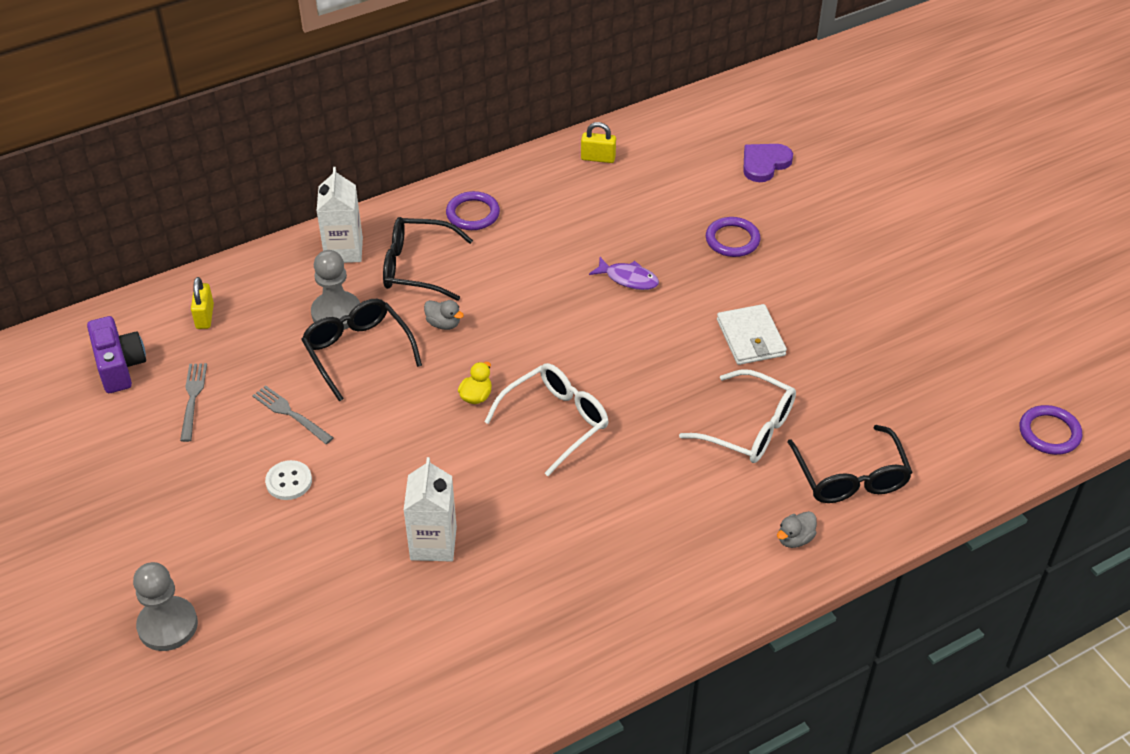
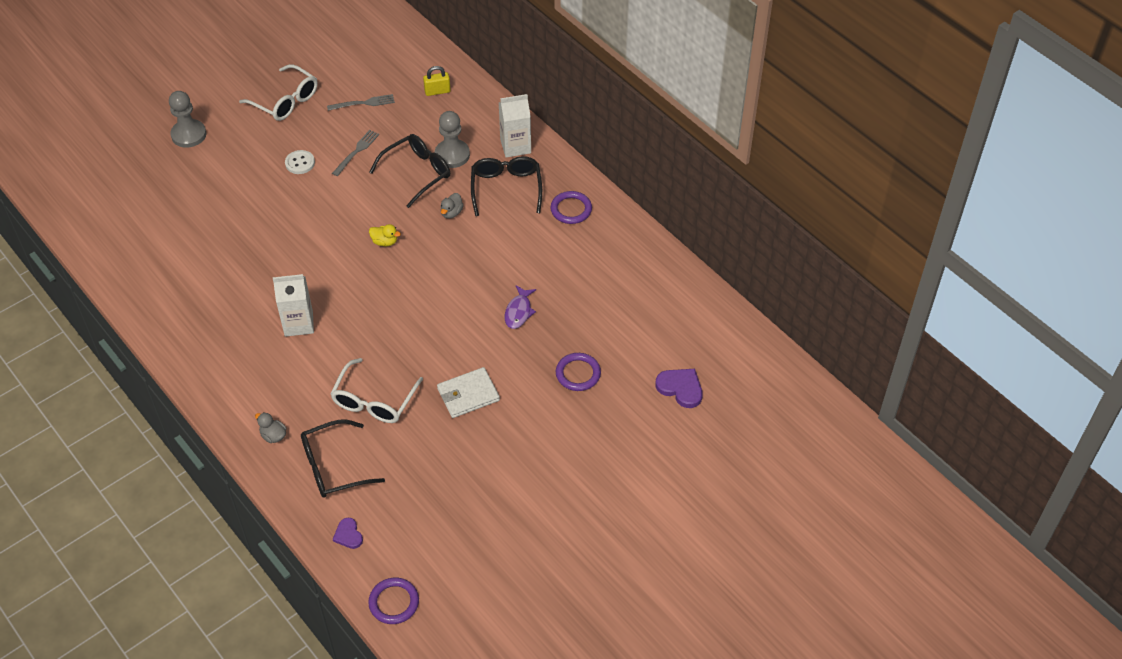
camera: 80 degrees right, 5 degrees up
purple camera [87,316,146,393] -> none
white carton [403,457,457,562] -> white carton moved to [273,274,314,337]
white glasses [484,363,608,476] -> white glasses moved to [239,64,318,121]
yellow padlock [581,122,616,163] -> none
none -> purple heart [333,518,363,549]

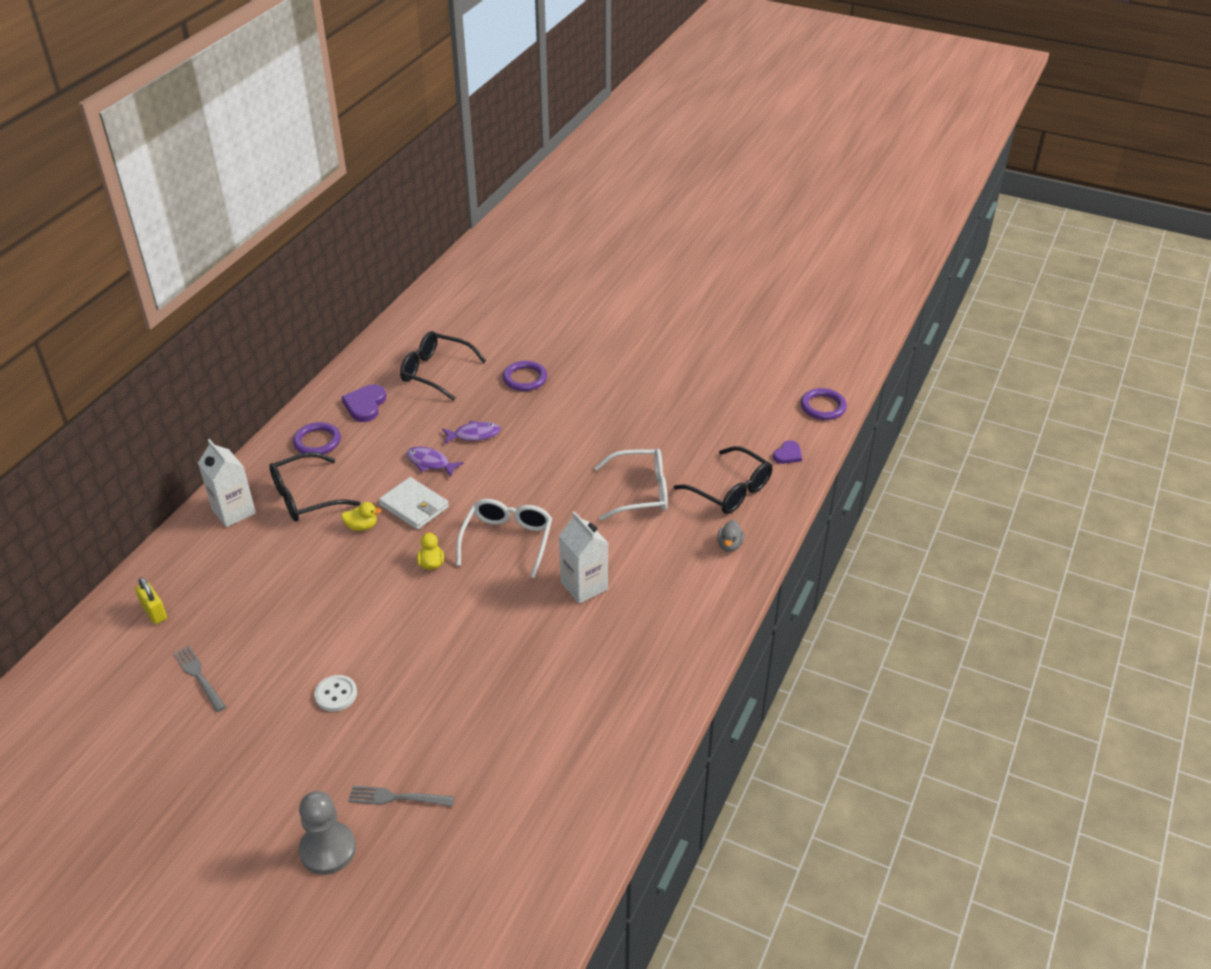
camera: 115 degrees left, 10 degrees down
white glasses [239,64,318,121] -> white glasses moved to [456,499,552,578]
grey fork [332,130,379,176] -> grey fork moved to [348,786,454,806]
black glasses [369,134,450,208] -> black glasses moved to [400,331,486,401]
grey pawn [435,111,470,168] -> none
white wallet [437,367,500,418] -> white wallet moved to [379,477,449,530]
grey duck [441,193,464,219] -> yellow duck [341,502,382,531]
purple heart [655,369,703,408] -> purple heart moved to [341,384,386,422]
none -> purple fish [406,447,464,477]

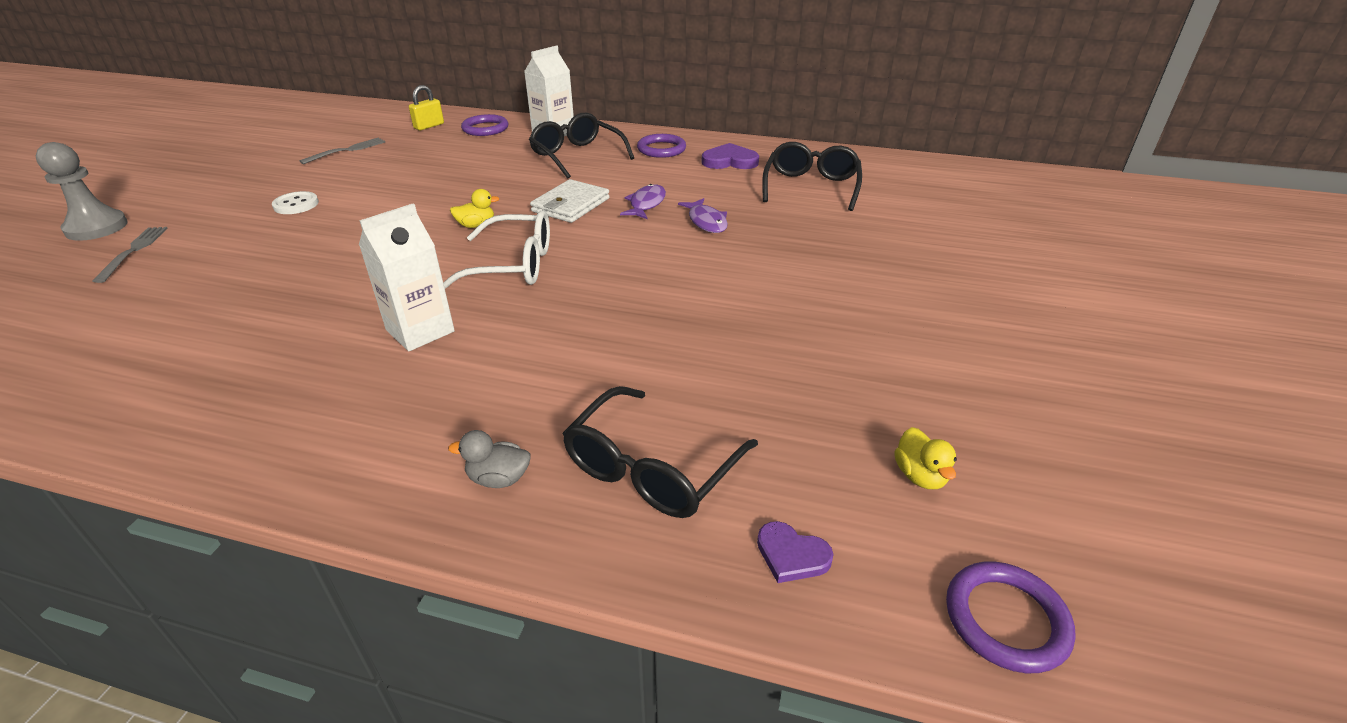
camera: 80 degrees right, 5 degrees down
yellow duck [341,502,382,531] -> yellow duck moved to [894,427,957,489]
purple ring [503,361,547,391] -> purple ring moved to [461,114,509,136]
white glasses [594,448,668,520] -> none

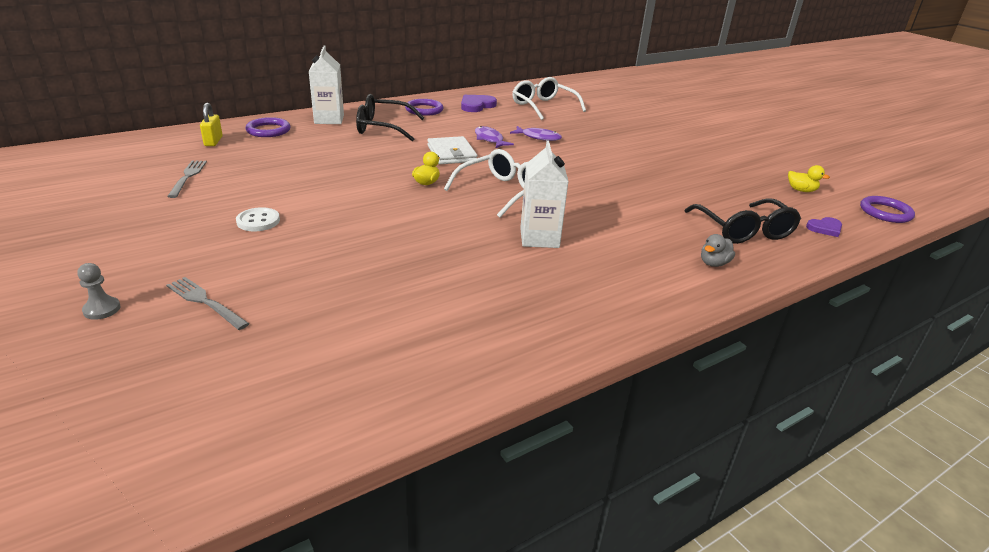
camera: 50 degrees left, 5 degrees down
grey pawn [36,142,128,241] -> grey pawn [77,263,120,320], size x0.53
black glasses [762,142,862,211] -> white glasses [512,77,586,120]

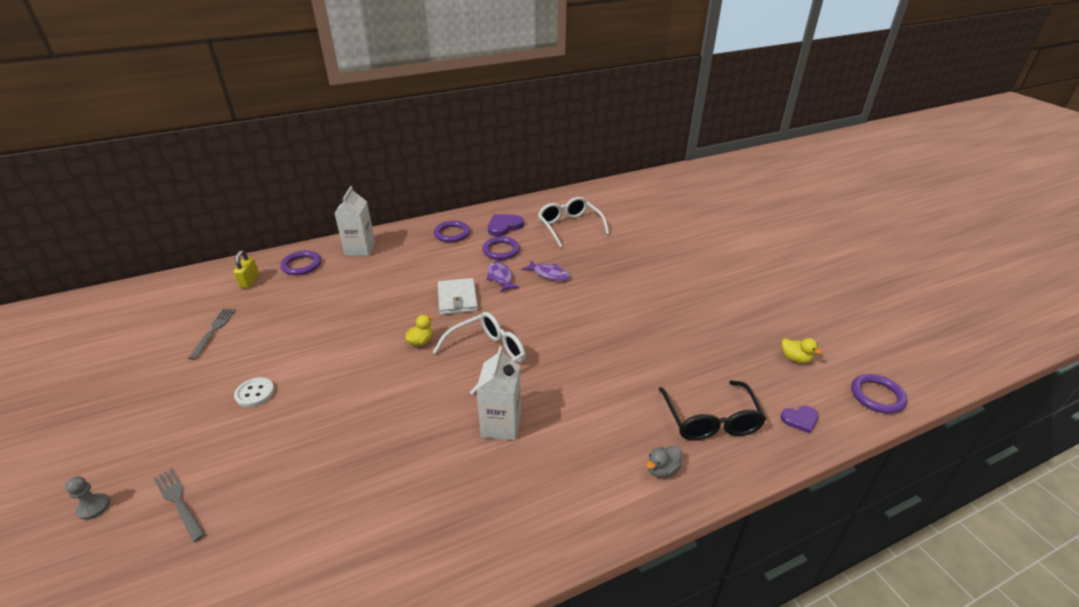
camera: 10 degrees right, 5 degrees up
black glasses [356,94,424,142] -> none
none -> purple ring [482,237,520,260]

